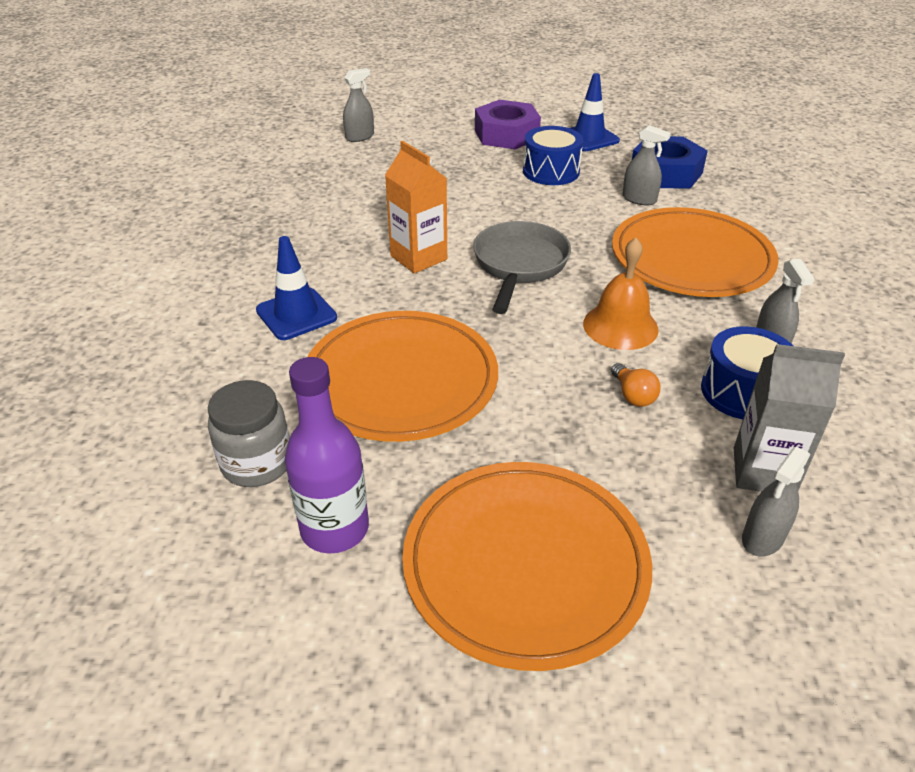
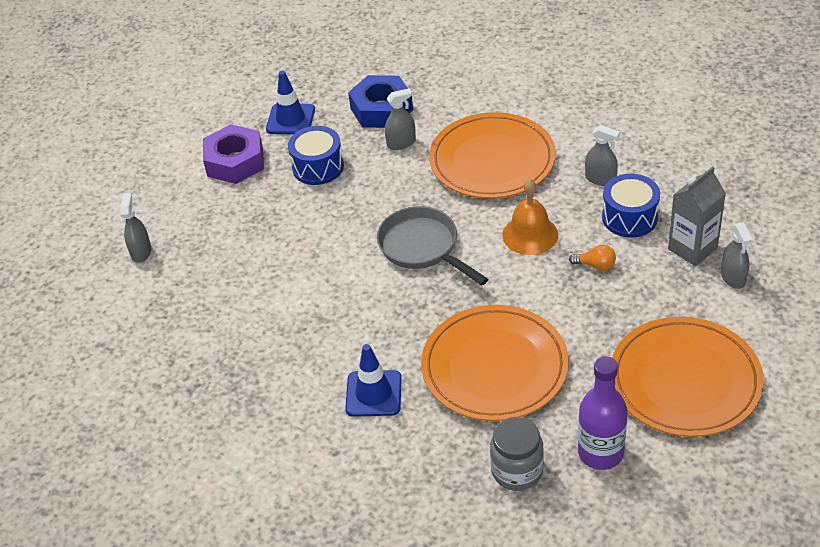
camera: 50 degrees left, 5 degrees up
orange carton [385,141,447,273] -> none

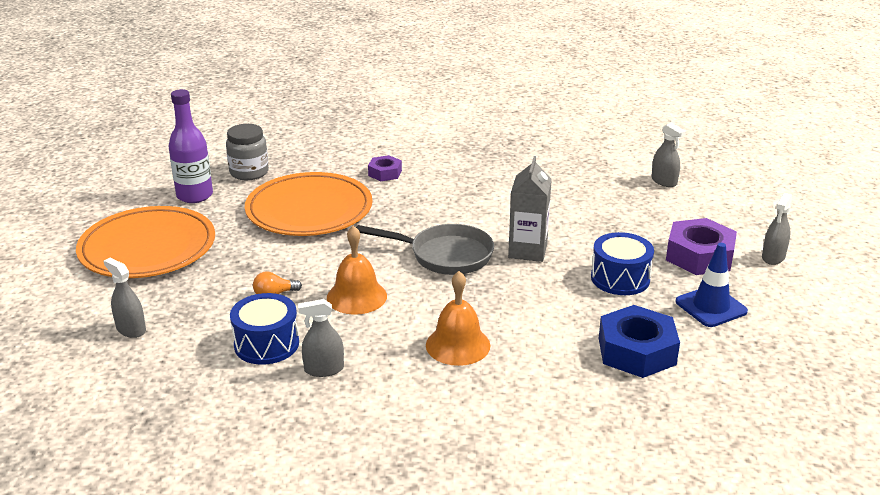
camera: 140 degrees right, 15 degrees down
blue traffic cone [345,344,402,417] -> purple nut [368,155,402,181]
grey spray bottle [385,88,416,150] -> grey spray bottle moved to [762,193,792,265]
orange plate [429,112,556,198] -> orange bell [426,271,491,366]
grey carton [668,166,726,266] -> grey carton moved to [508,156,552,262]

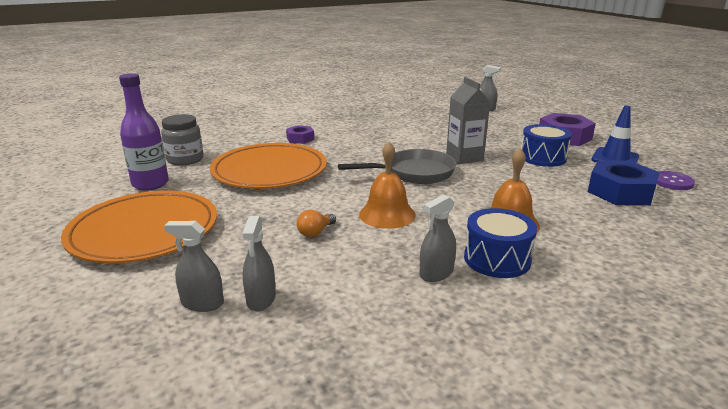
camera: 30 degrees left, 5 degrees down
blue drum [230,293,299,365] -> blue drum moved to [464,208,537,278]
grey spray bottle [762,193,792,265] -> grey spray bottle moved to [242,216,276,311]
none -> purple button [657,171,695,190]

